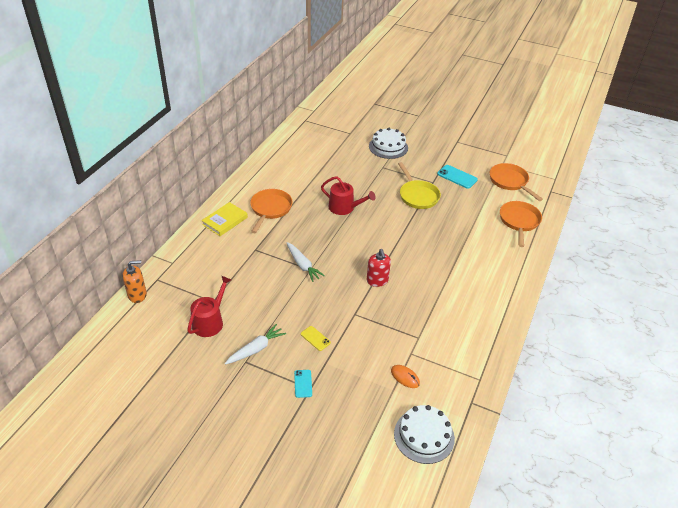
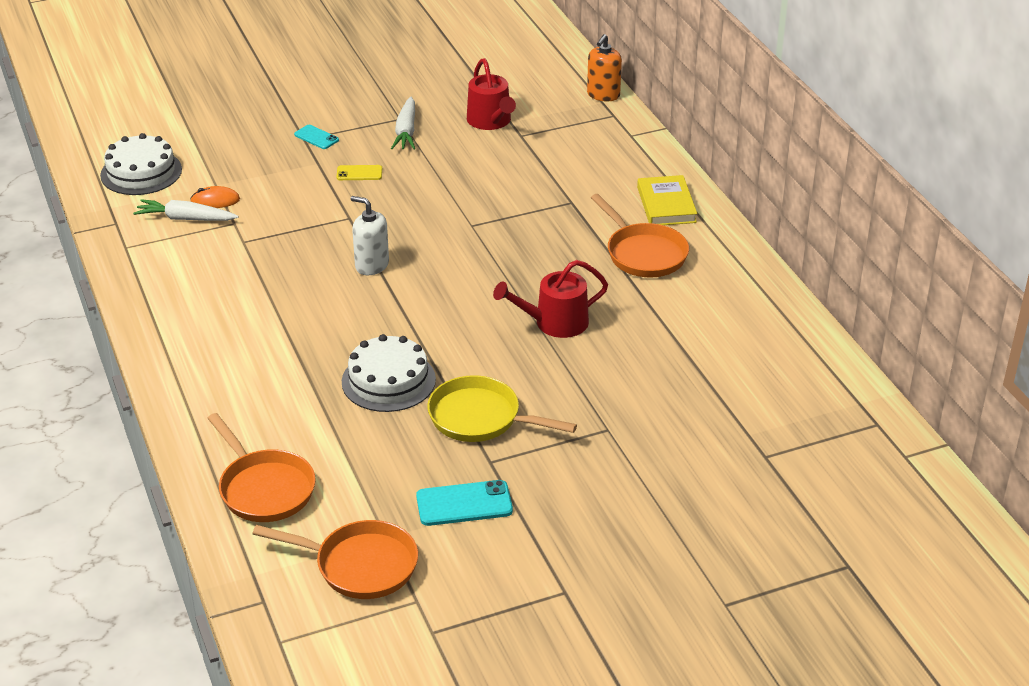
camera: 135 degrees right, 5 degrees down
white carrot [287,242,325,282] -> white carrot moved to [133,199,238,221]
red soap dispenser [367,249,391,287] -> white soap dispenser [351,196,389,275]
white cake [369,128,408,159] -> white cake moved to [342,334,436,412]

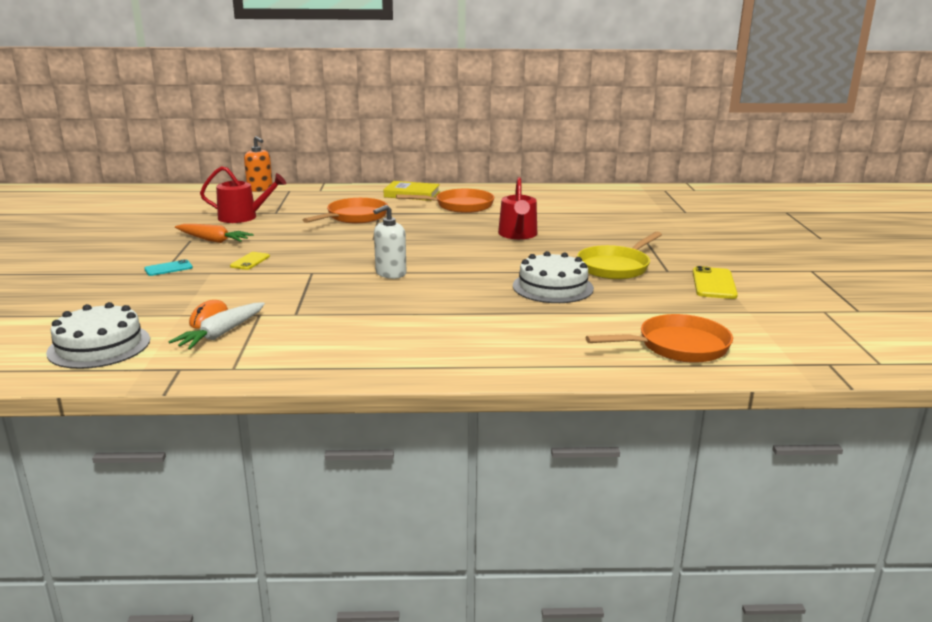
camera: 70 degrees left, 15 degrees down
orange pan [252,520,418,599] -> orange pan moved to [303,198,388,223]
white carrot [391,96,415,150] -> orange carrot [175,224,254,243]
turquoise phone [416,480,513,526] -> yellow phone [693,266,738,299]

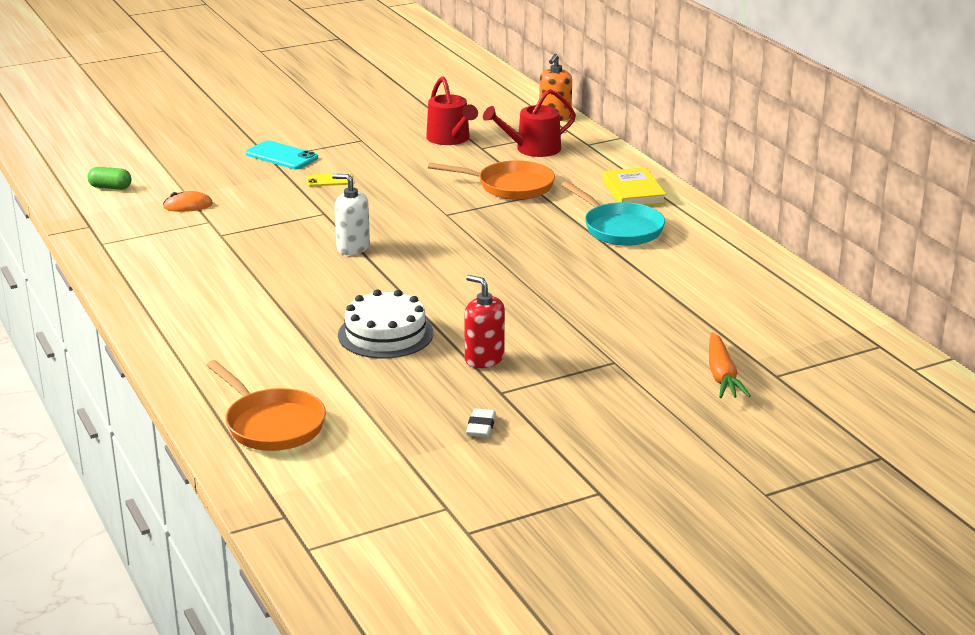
camera: 65 degrees right, 5 degrees up
white cake [46,302,150,369] -> green capsule [87,167,132,190]
turquoise phone [144,259,193,276] -> turquoise phone [246,140,318,169], size x1.62
white carrot [168,302,265,350] -> none
orange carrot [175,224,254,243] -> orange carrot moved to [709,332,751,398]
orange pan [396,189,494,213] -> turquoise pan [561,181,665,246]
red watering can [498,177,537,239] -> red watering can moved to [483,89,576,157]
yellow pan [577,232,662,280] -> red soap dispenser [464,275,505,368]
yellow phone [693,266,738,299] -> white eraser [466,408,496,437]

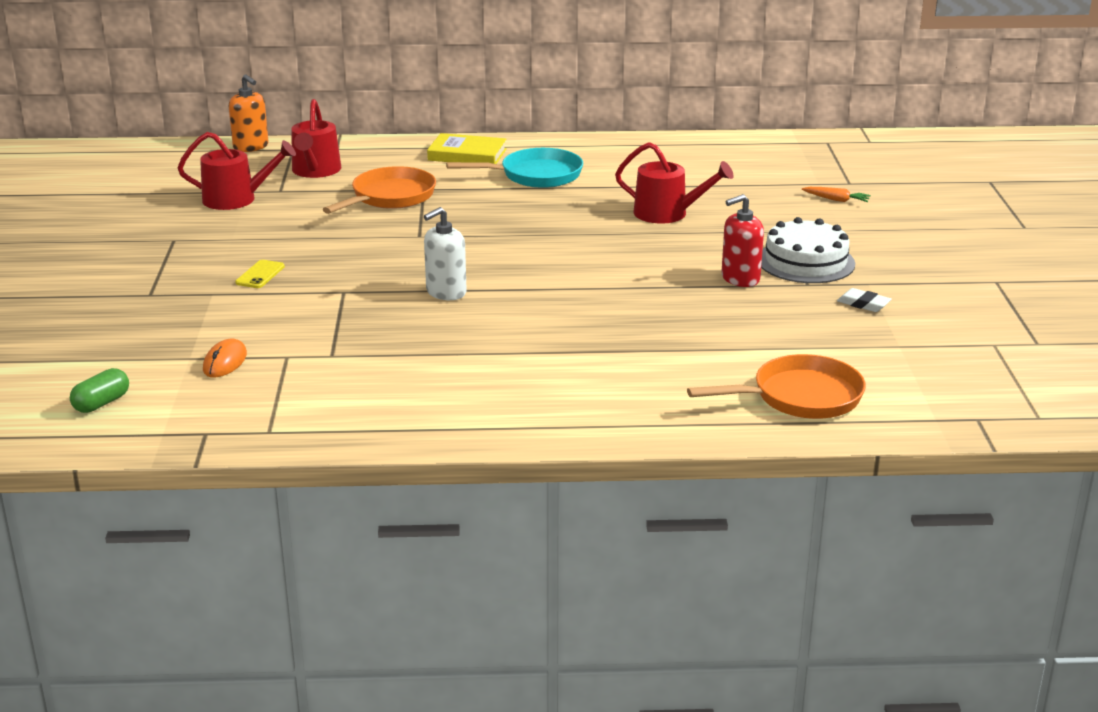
camera: 65 degrees left, 0 degrees up
turquoise phone [246,140,318,169] -> none
white cake [338,290,433,359] -> white cake moved to [761,217,855,283]
orange carrot [709,332,751,398] -> orange carrot [802,187,871,202], size x0.61
none -> red watering can [615,142,734,224]

